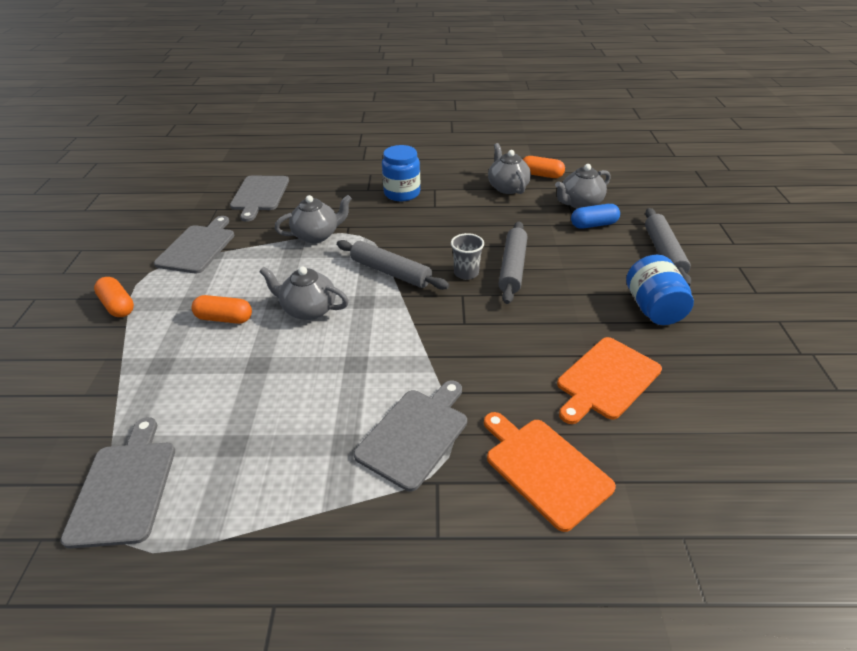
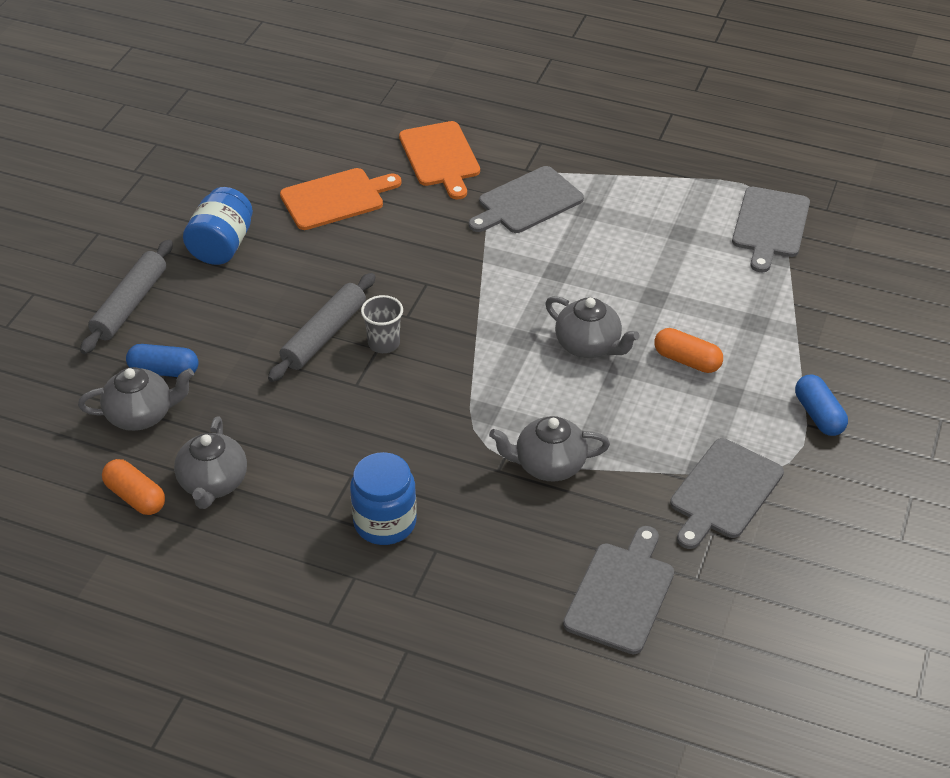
camera: 160 degrees left, 5 degrees up
orange capsule [94,277,134,317] -> blue capsule [795,375,848,436]
grey rolling pin [337,240,449,290] -> none

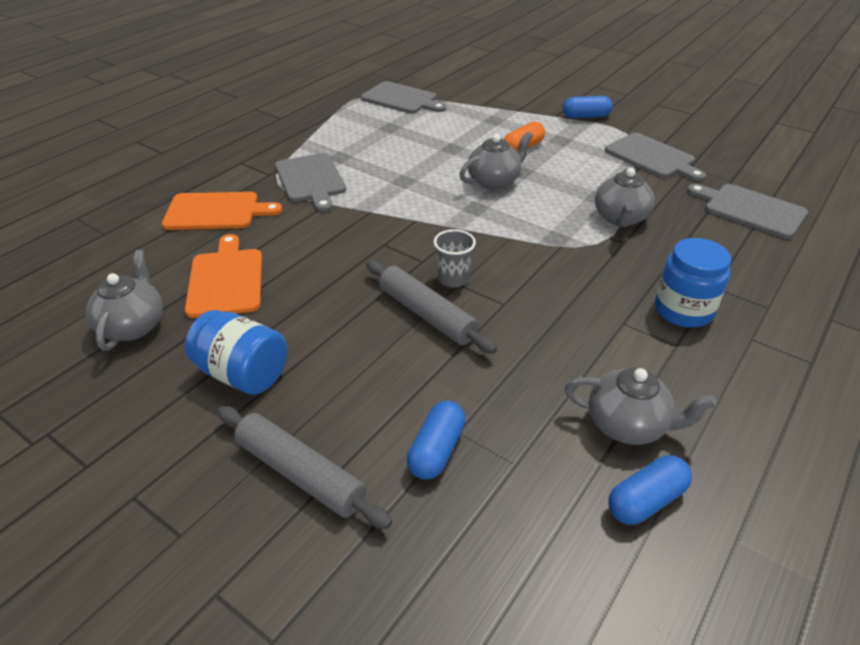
camera: 75 degrees left, 5 degrees down
grey teapot [78,367,194,431] -> grey teapot moved to [86,250,163,351]
orange capsule [102,459,165,515] -> blue capsule [608,455,692,525]

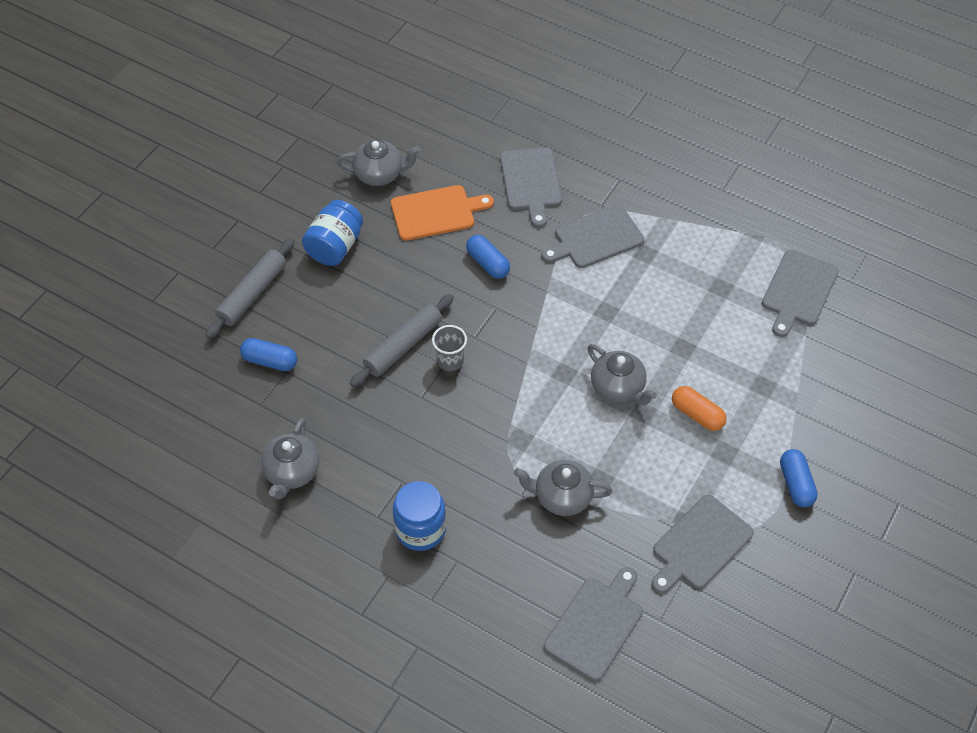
camera: 85 degrees right, 15 degrees up
orange cutting board [162,192,282,230] -> grey cutting board [500,147,562,227]
blue capsule [608,455,692,525] -> blue capsule moved to [466,235,510,279]

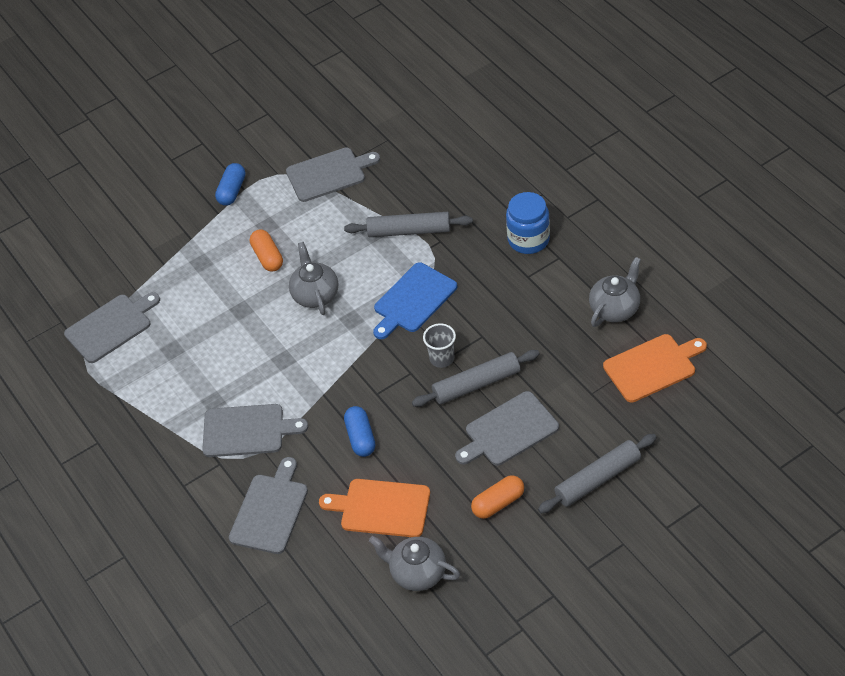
camera: 150 degrees left, 5 degrees down
blue capsule [240,338,297,371] -> none
blue jar [302,200,363,266] -> orange capsule [471,475,524,519]
grey teapot [514,460,613,516] -> grey rolling pin [344,212,473,237]
grey cutting board [544,567,643,681] -> grey cutting board moved to [455,391,559,466]
none -> blue cutting board [373,262,457,339]
none -> orange cutting board [603,334,707,402]

